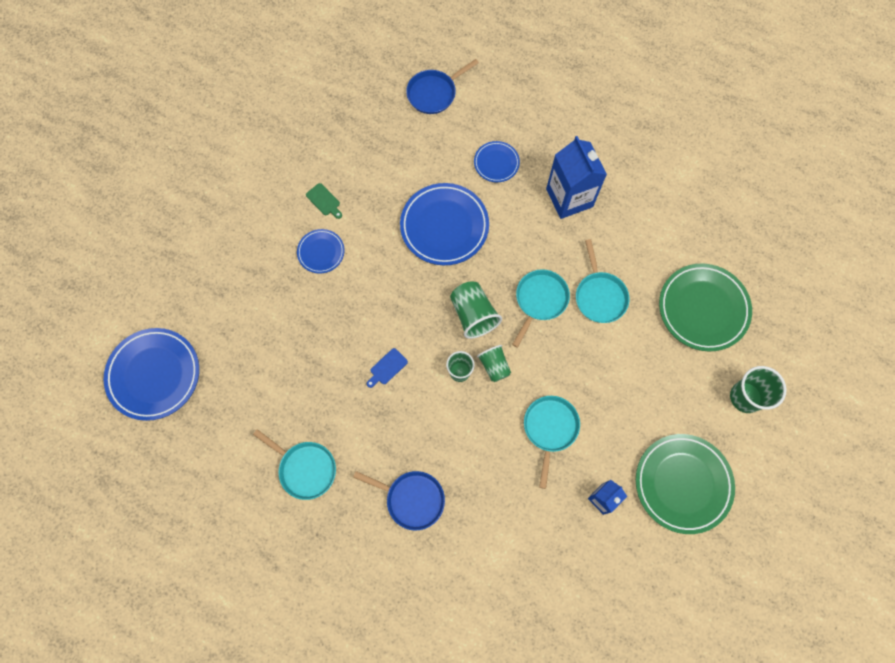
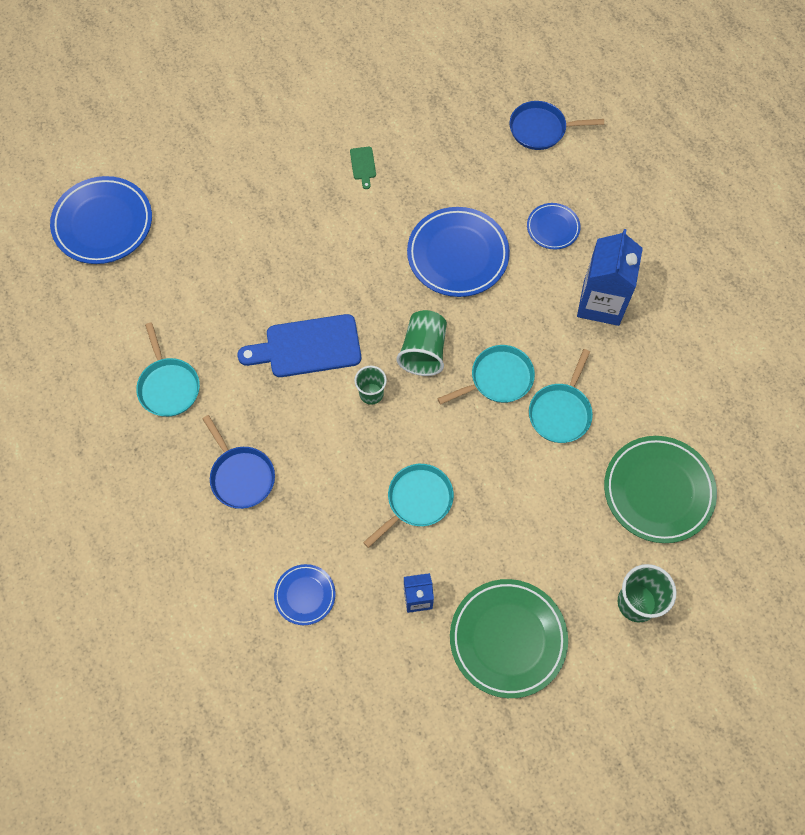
camera: 35 degrees right, 5 degrees down
blue plate [297,229,344,273] -> blue plate moved to [274,564,336,625]
blue cutting board [366,348,408,388] -> blue cutting board [237,314,361,377], size x2.31
green cup [477,345,511,382] -> none

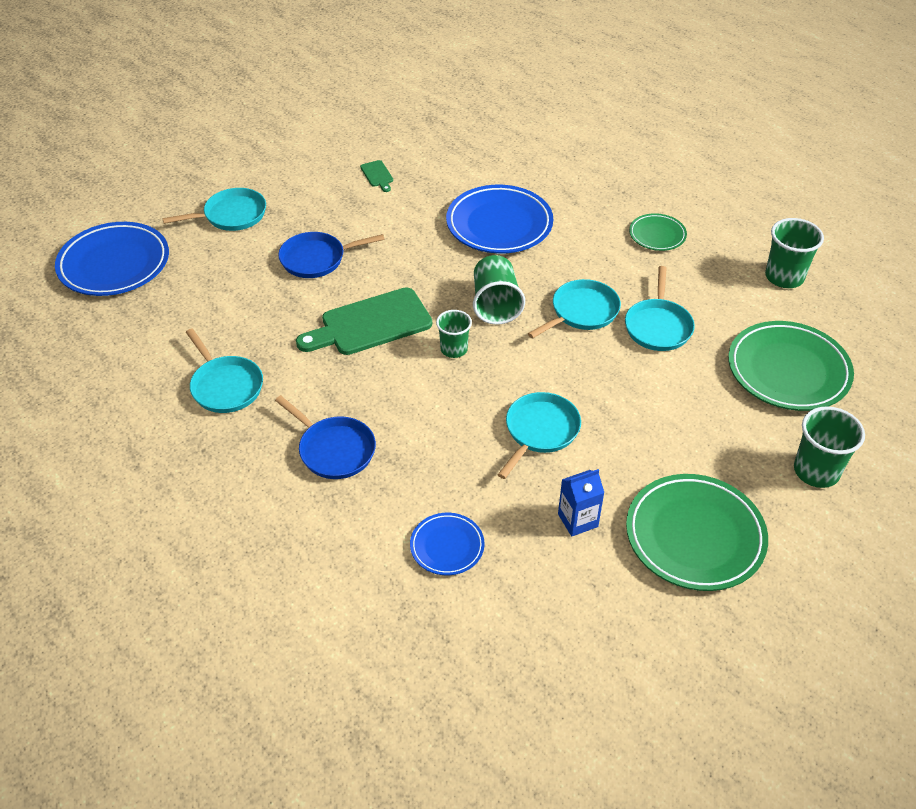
camera: 15 degrees left, 20 degrees down
blue cutting board [237,314,361,377] -> green cutting board [296,287,432,355]
blue pan [509,101,604,150] -> blue pan moved to [278,232,385,278]
blue plate [527,203,580,250] -> none
blue carton [577,229,643,326] -> green plate [629,213,687,251]
none -> turquoise pan [162,188,266,231]
none -> green cup [765,218,824,288]

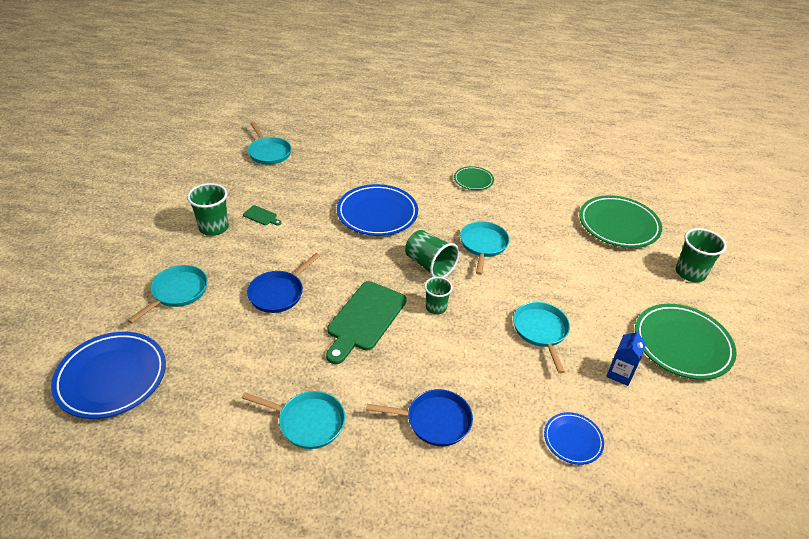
camera: 40 degrees left, 5 degrees down
turquoise pan [625,266,695,351] -> turquoise pan moved to [248,122,291,165]
green cup [765,218,824,288] -> green cup moved to [187,183,229,236]

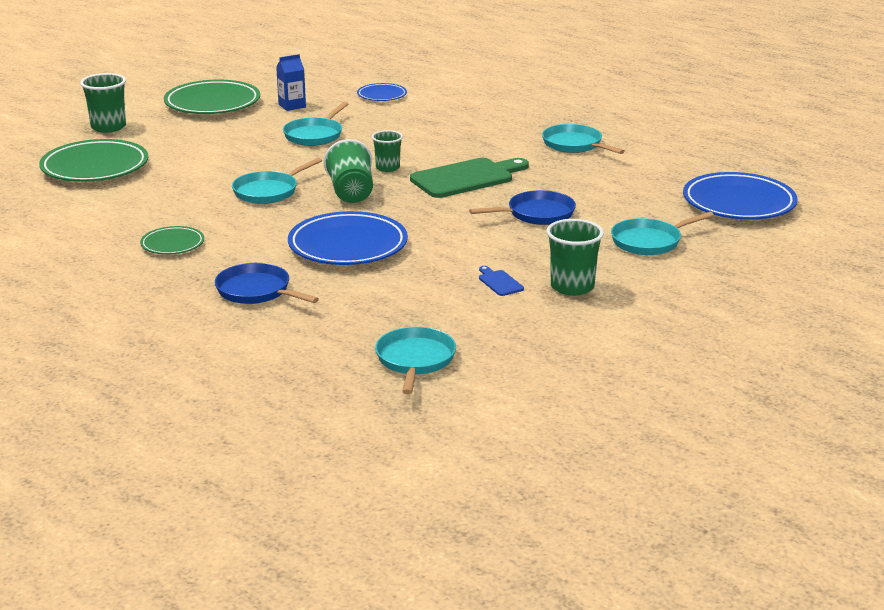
camera: 145 degrees left, 15 degrees down
green cutting board [243,205,282,226] -> blue cutting board [479,266,524,296]
blue pan [366,389,473,446] -> blue pan moved to [215,263,319,304]

